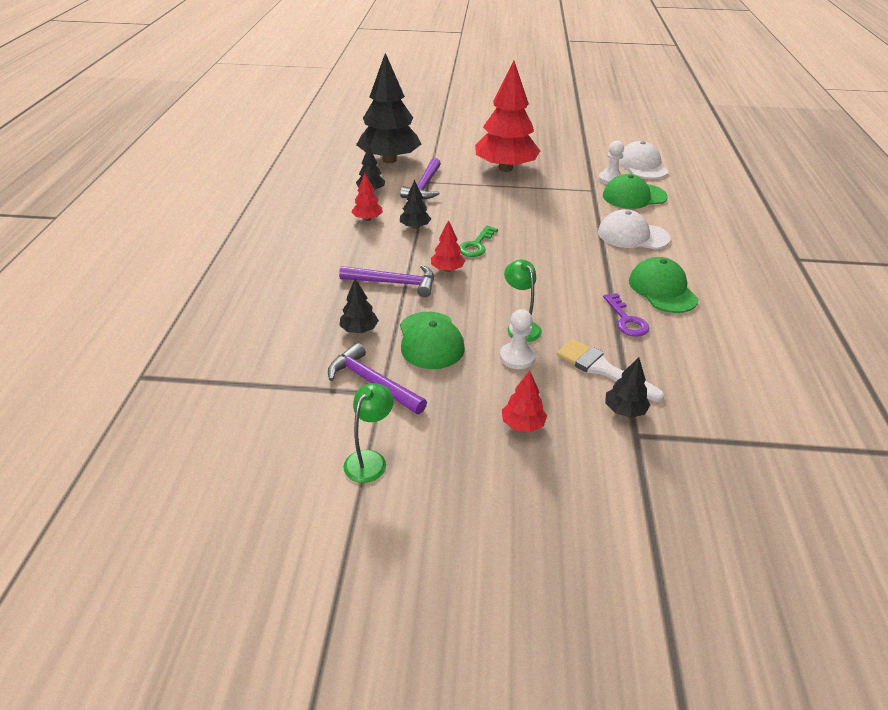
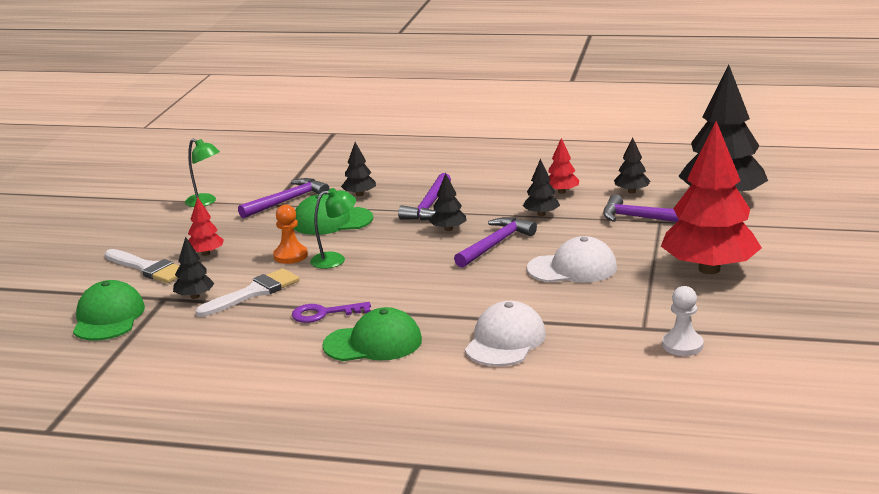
camera: 100 degrees right, 15 degrees down
red tree [431,220,465,272] -> black tree [429,173,467,231]
green key [460,225,498,257] -> purple hammer [454,217,537,268]
white pawn [500,309,536,369] -> orange pawn [273,205,308,264]
green cap [603,174,668,209] -> green cap moved to [73,280,145,340]
white cap [619,141,668,179] -> white cap moved to [527,236,617,282]
none -> white brush [105,249,179,283]

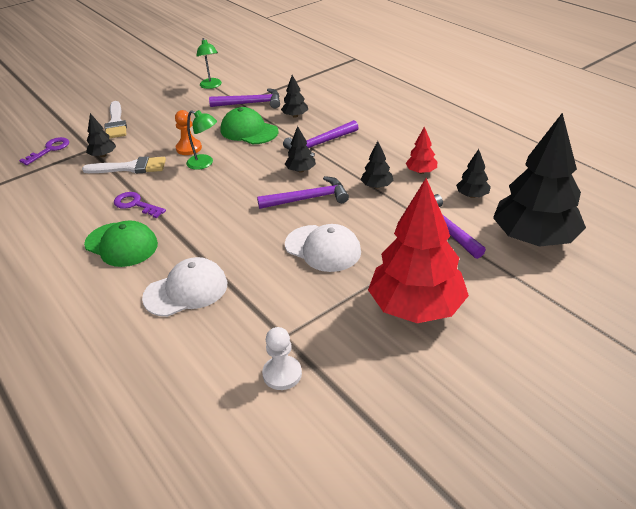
camera: 40 degrees right, 15 degrees up
green cap [73,280,145,340] -> purple key [19,137,69,165]
red tree [188,197,224,256] -> none

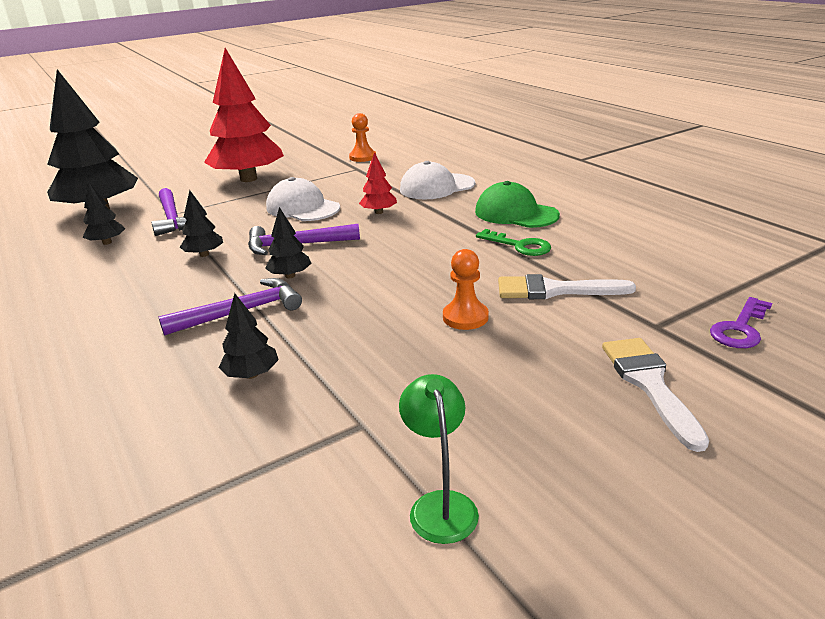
camera: 175 degrees left, 10 degrees down
black tree [86,113,116,157] -> none
purple key [114,192,166,218] -> green key [476,229,551,256]
green lamp [186,110,217,170] -> none
purple hammer [209,88,280,108] -> none
green cap [221,107,278,144] -> none
white pawn [262,327,302,390] -> orange pawn [349,113,376,162]
red tree [406,126,437,174] -> red tree moved to [359,152,397,214]

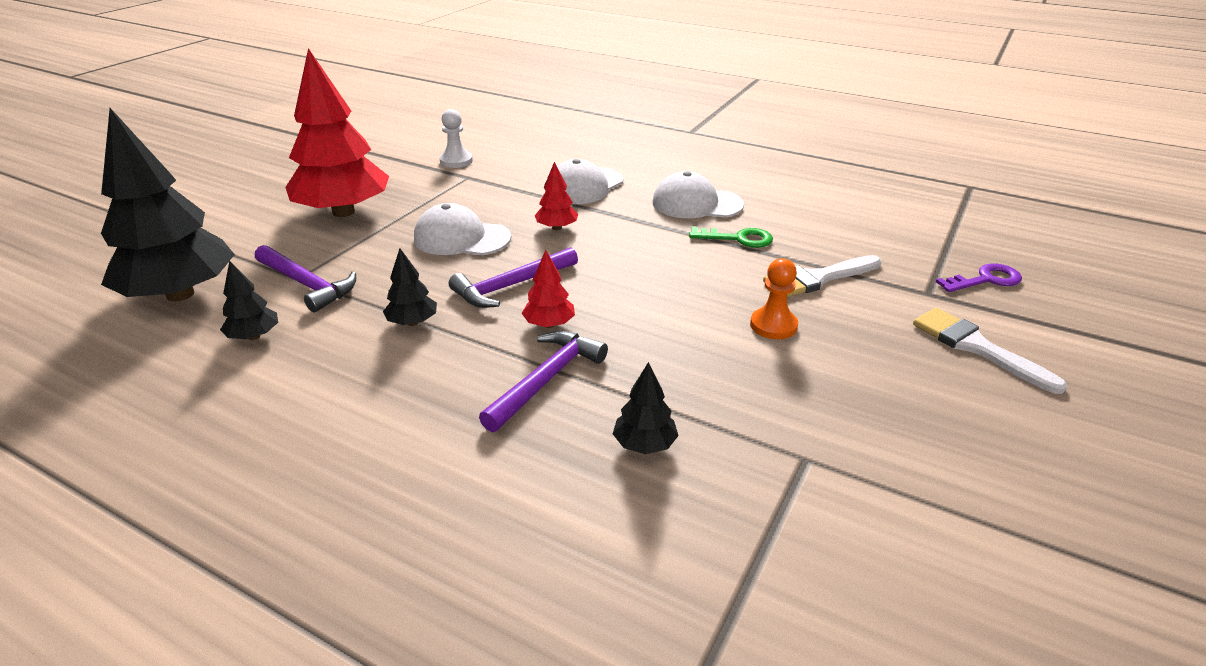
camera: 30 degrees left, 5 degrees up
black tree [265,207,311,278] -> red tree [522,250,575,328]
orange pawn [349,113,376,162] -> white pawn [440,109,473,168]
green lamp [399,374,479,544] -> none
green cap [475,181,560,228] -> white cap [653,171,744,218]
purple key [710,297,772,348] -> purple key turned 120 degrees counterclockwise [936,263,1022,292]

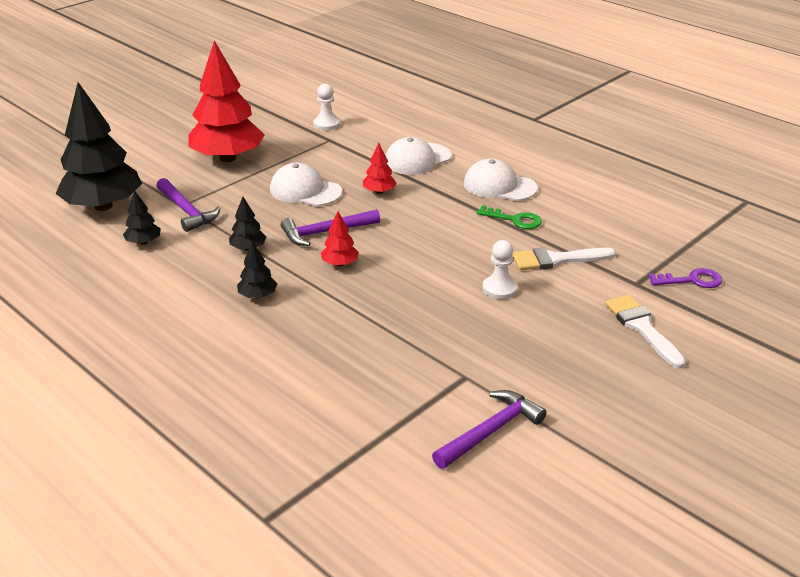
camera: 15 degrees right, 0 degrees up
purple hammer [479,331,608,432] -> purple hammer moved to [432,390,547,469]
black tree [613,362,679,454] -> black tree moved to [237,242,277,299]
orange pawn [750,258,798,339] -> white pawn [482,240,518,299]

